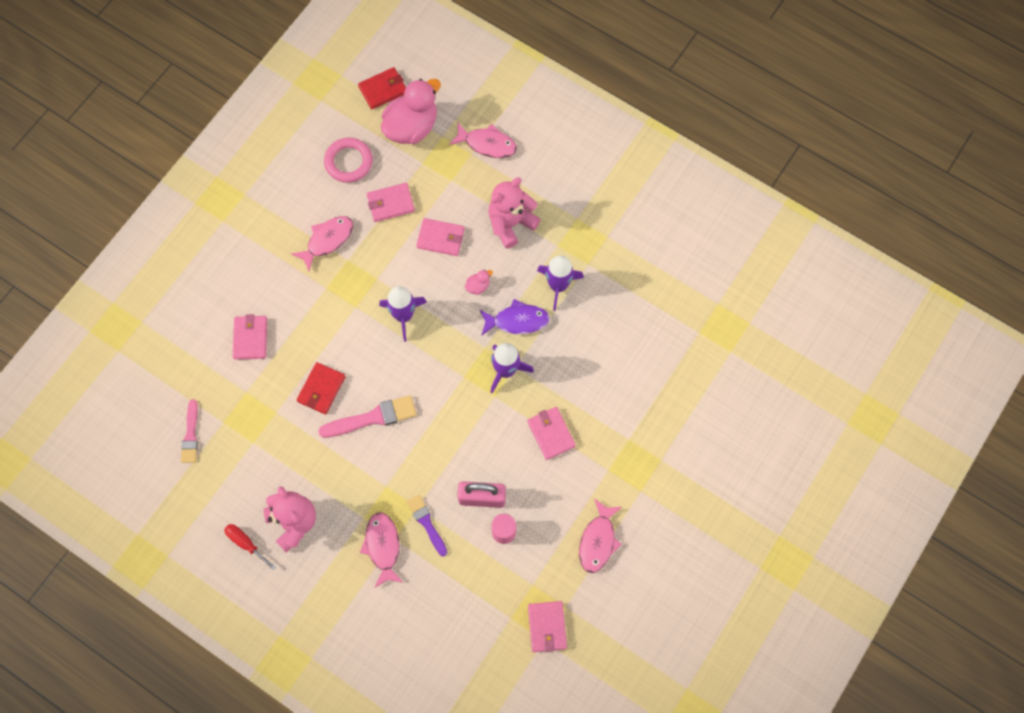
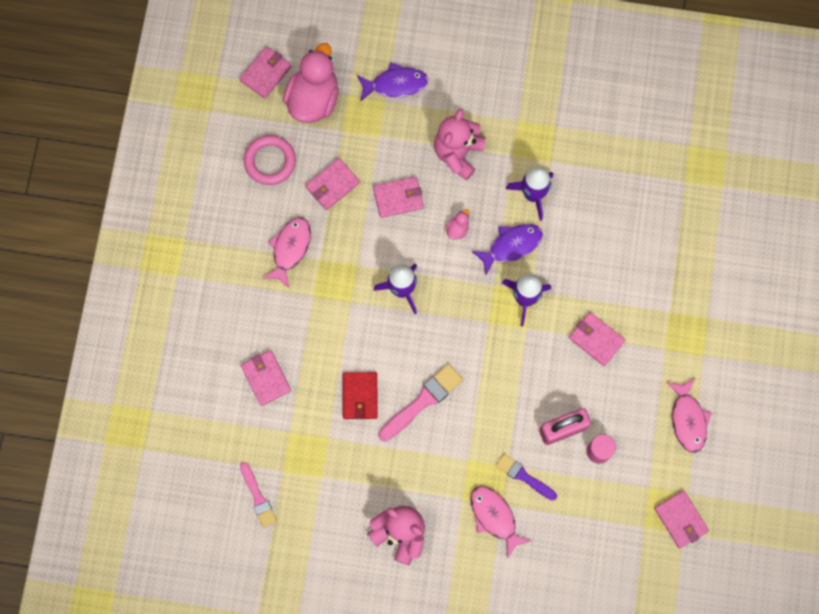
camera: 25 degrees left, 5 degrees up
red screwdriver [224,524,276,570] -> none
red wallet [358,67,406,109] -> pink wallet [240,46,292,99]
pink fish [449,123,517,158] -> purple fish [357,62,428,102]

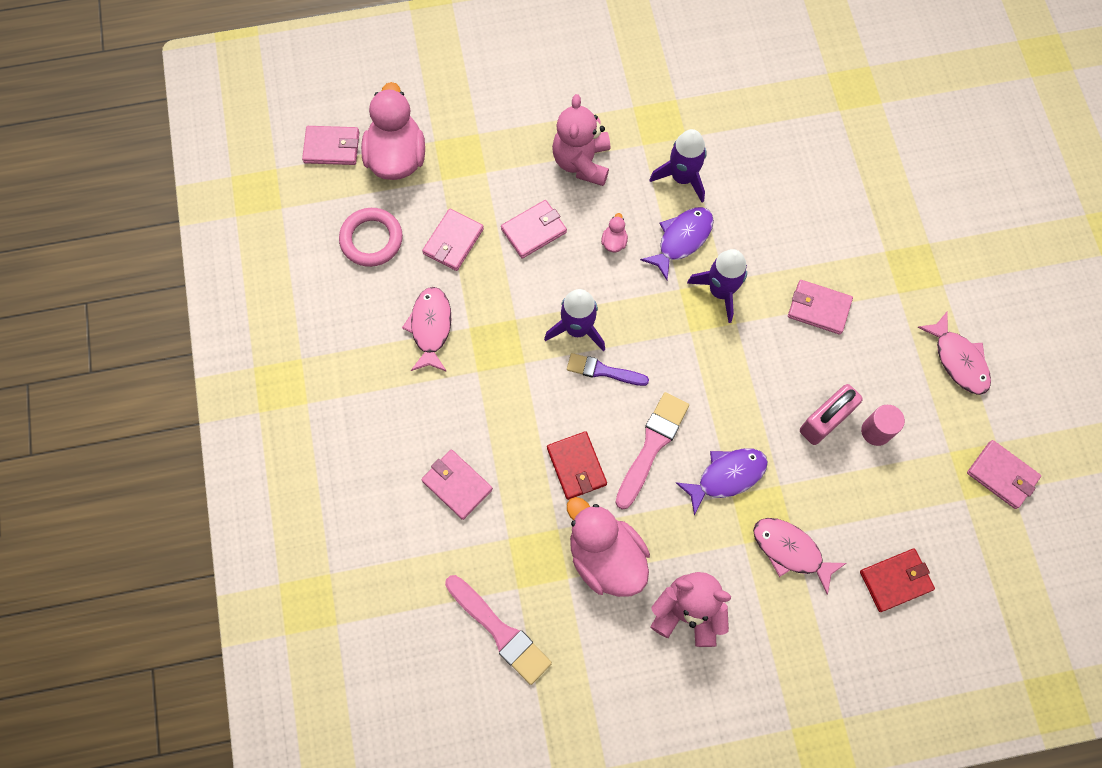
camera: 20 degrees left, 5 degrees down
pink wallet [240,46,292,99] -> pink wallet turned 75 degrees clockwise [302,126,359,165]
pink brush [240,462,277,528] -> pink brush [445,575,552,685], size x1.51
purple fish [357,62,428,102] -> purple fish moved to [676,448,768,515]
purple brush [496,454,557,501] -> purple brush moved to [567,353,649,386]
none -> pink duck [567,497,650,597]
none -> red wallet [860,548,935,612]

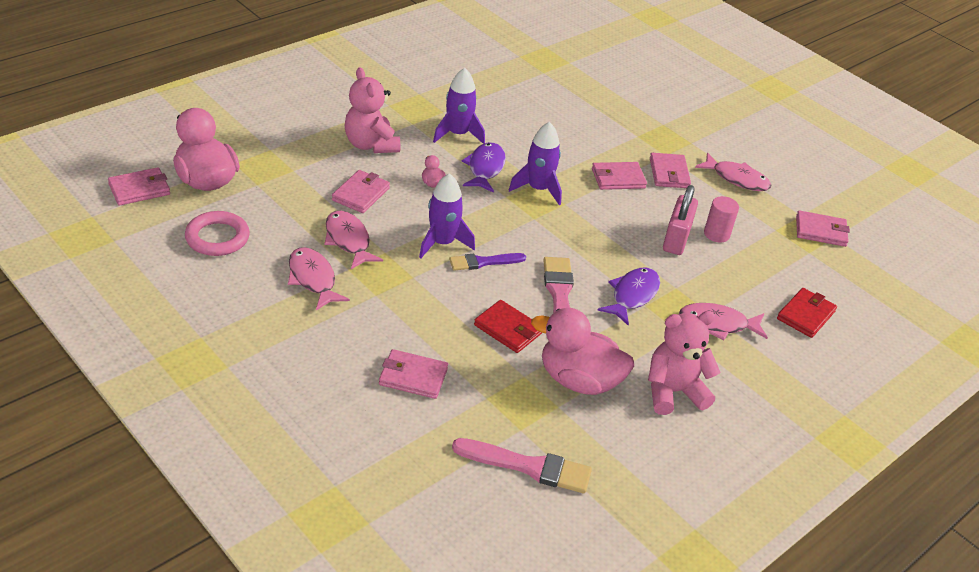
camera: 35 degrees left, 30 degrees down
pink wallet [422,208,484,271] -> pink wallet moved to [650,153,691,188]
none -> pink fish [324,211,383,269]

